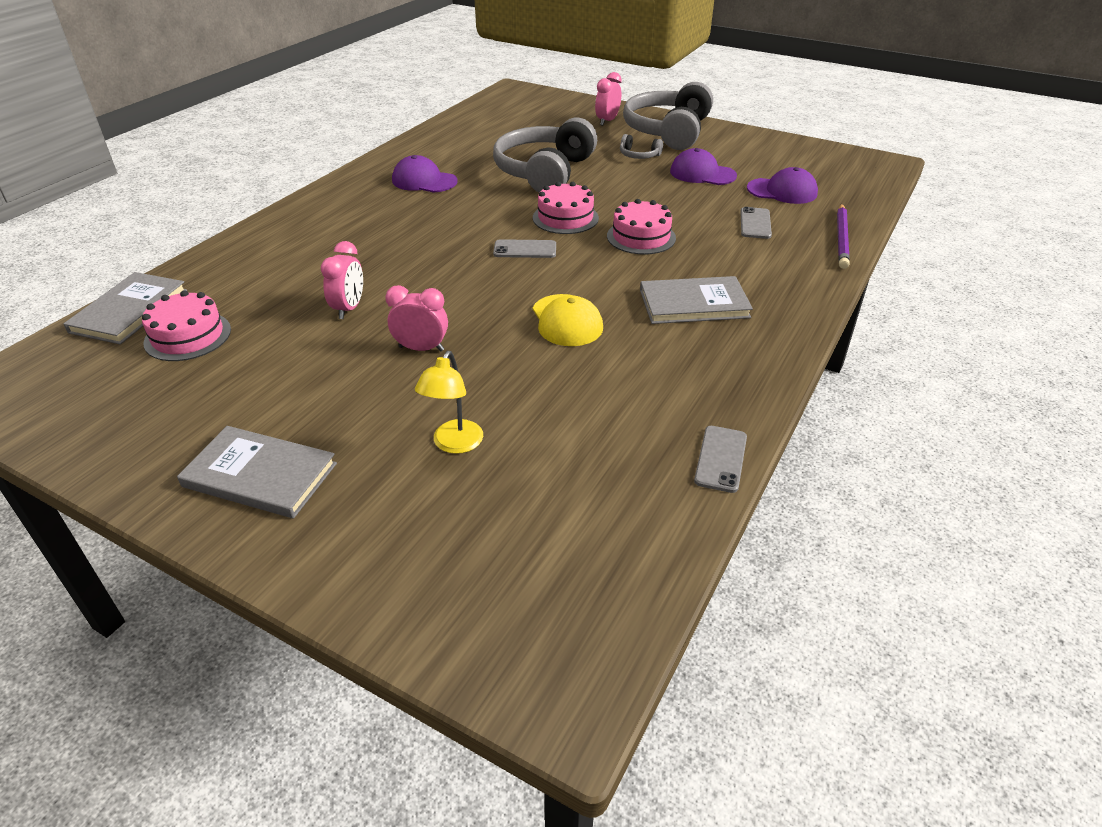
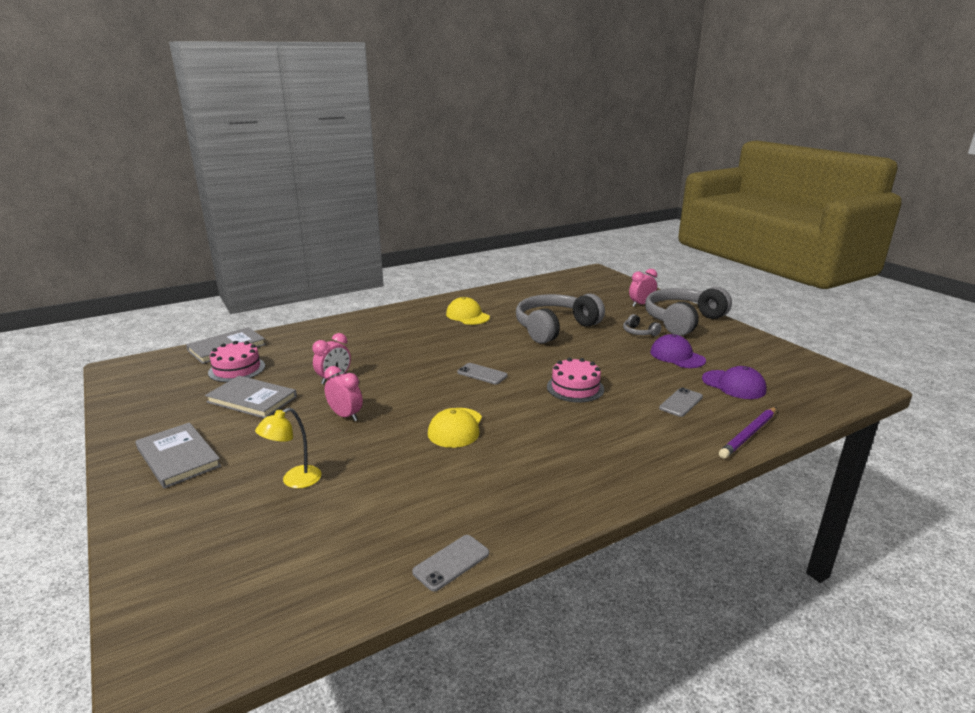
camera: 30 degrees right, 15 degrees down
purple cap [392,155,458,193] -> yellow cap [446,297,490,325]
pink cake [533,182,599,234] -> none
grey book [640,276,753,324] -> grey book moved to [205,376,297,418]

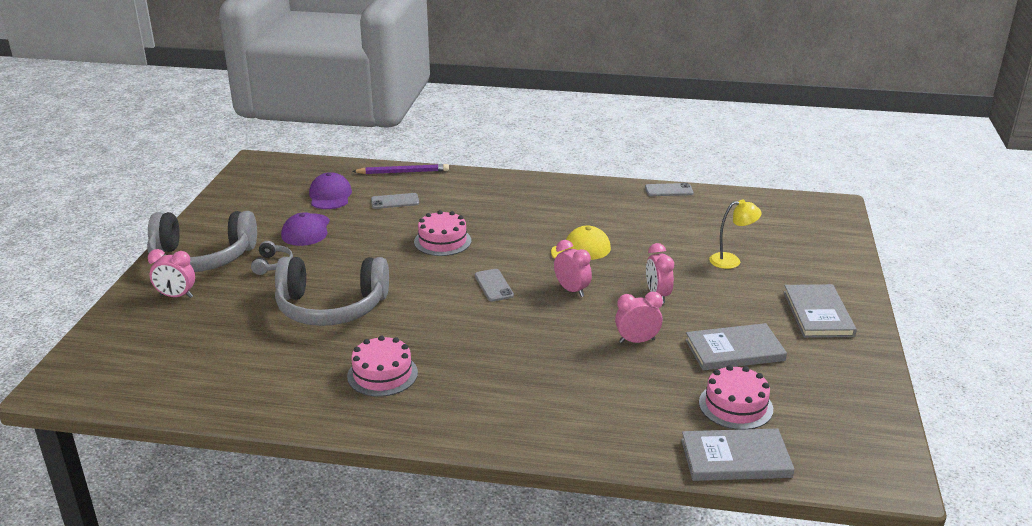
camera: 140 degrees left, 5 degrees up
grey book [205,376,297,418] -> grey book turned 75 degrees counterclockwise [685,323,787,371]
yellow cap [446,297,490,325] -> pink cake [347,335,418,397]
none -> pink clock [554,240,592,297]

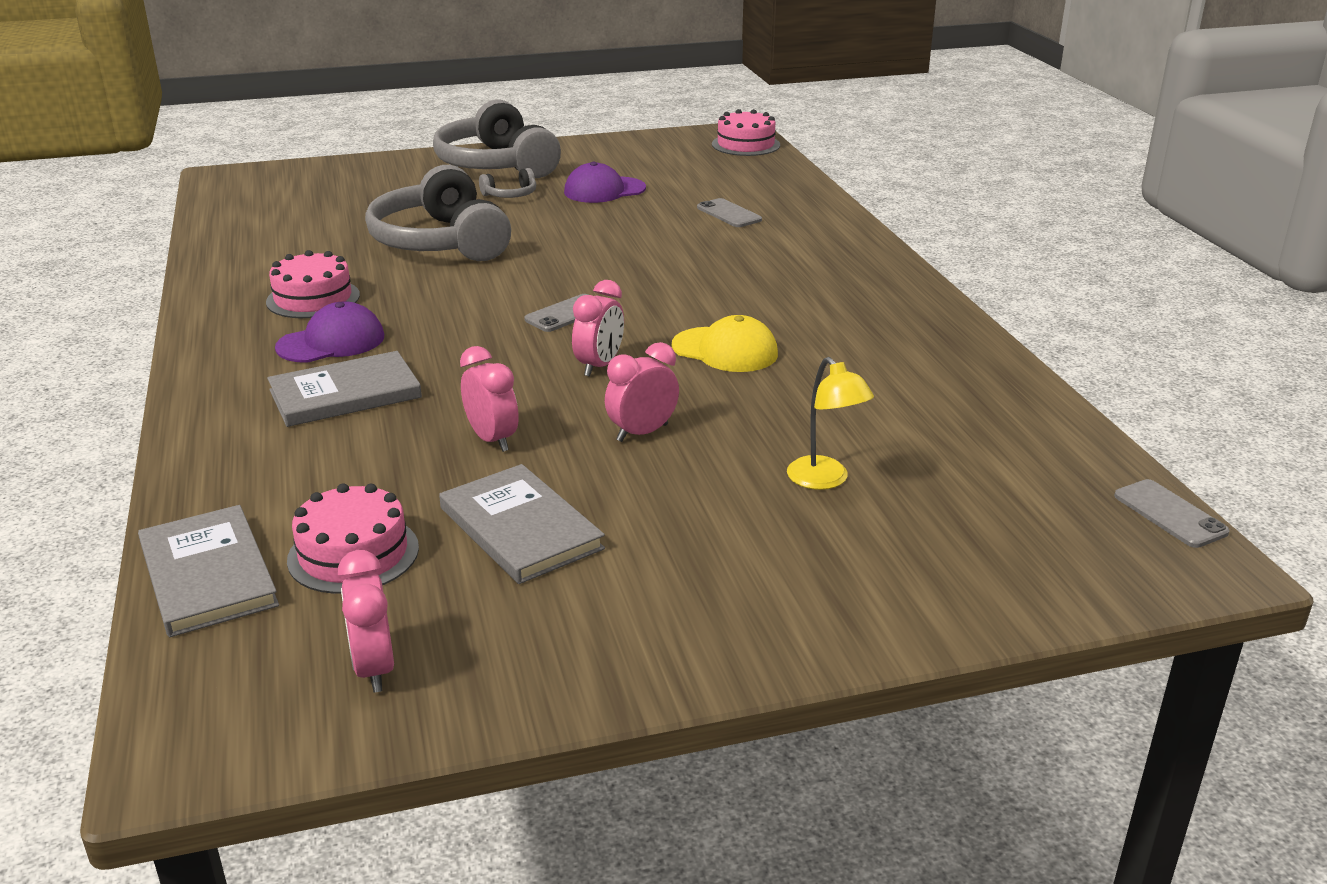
camera: 65 degrees right, 0 degrees up
pink clock [148,249,195,298] -> pink clock moved to [338,550,394,693]
purple cap [309,172,352,209] -> purple cap moved to [275,301,384,363]
purple pencil [352,164,449,174] -> none
pink cake [414,210,471,256] -> pink cake moved to [712,109,780,156]
grey phone [645,183,694,196] -> grey phone moved to [1114,479,1230,548]
grey book [784,284,857,338] -> grey book moved to [267,351,422,427]

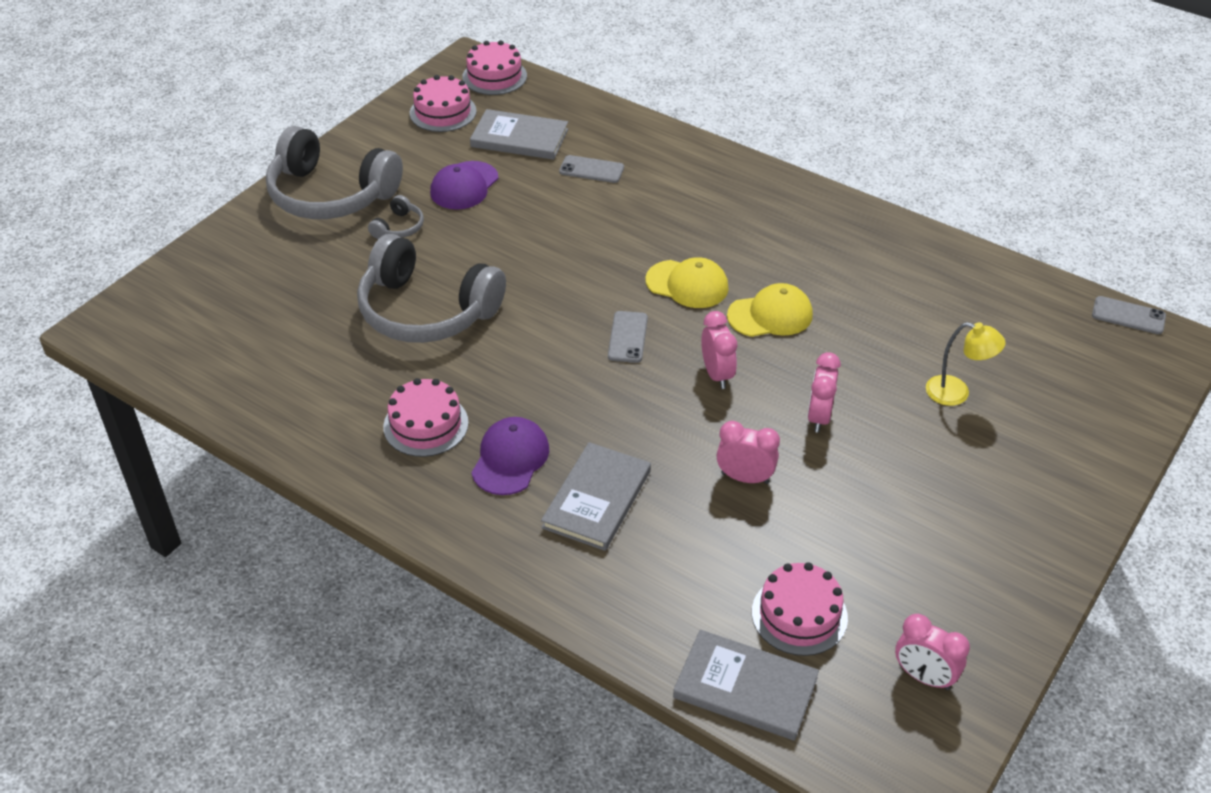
camera: 40 degrees left, 15 degrees up
grey book [439,464,605,584] -> grey book moved to [470,109,568,160]
none -> pink cake [410,75,477,132]
none -> yellow cap [645,257,729,308]

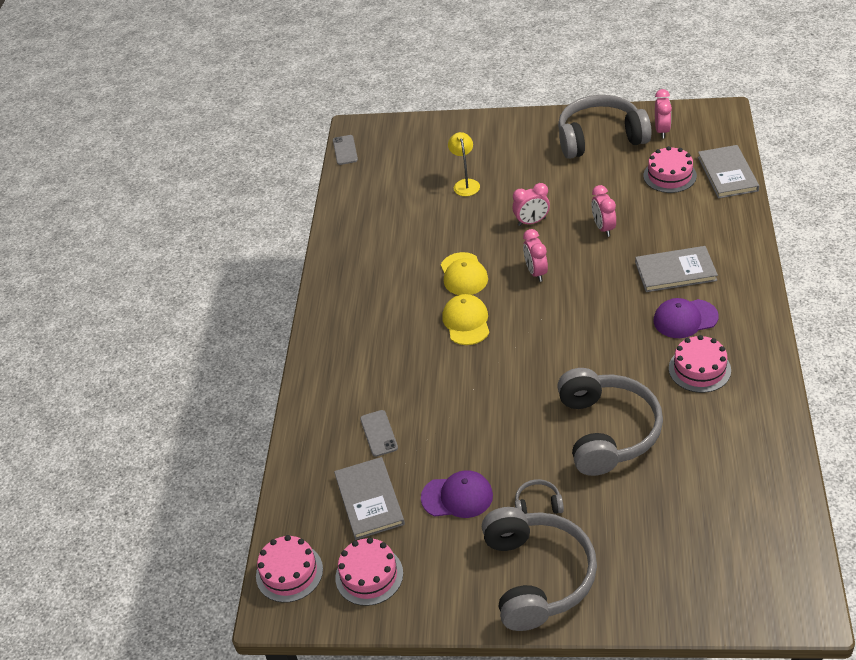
camera: 115 degrees left, 0 degrees up
grey phone [608,311,648,363] -> none
pink clock [701,311,737,389] -> pink clock turned 60 degrees counterclockwise [523,229,548,282]
yellow cap [727,283,813,337] -> yellow cap turned 150 degrees counterclockwise [441,252,488,295]
none -> grey headphones [558,95,652,159]

